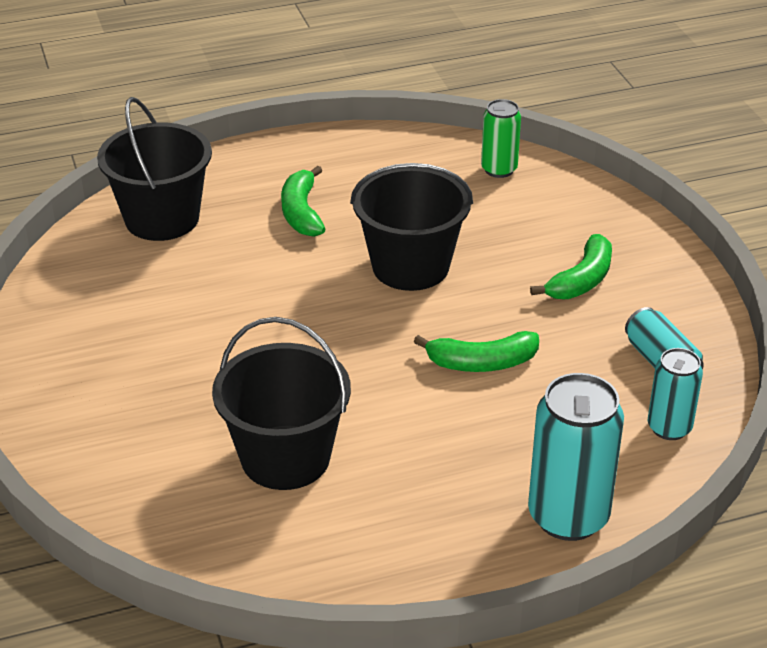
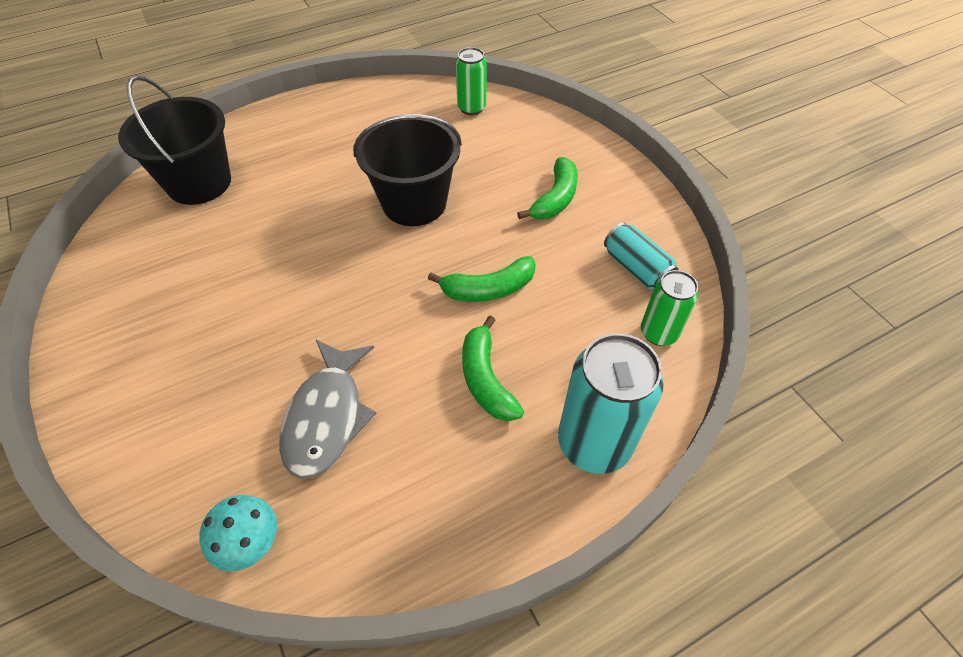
camera: 10 degrees left, 15 degrees up
black bucket [212,317,351,490] -> grey fish [279,340,376,479]
green banana [281,166,325,237] -> green banana moved to [462,316,524,421]
turquoise can [648,348,703,440] -> green can [641,270,698,346]
none -> turquoise mushroom [199,495,277,571]

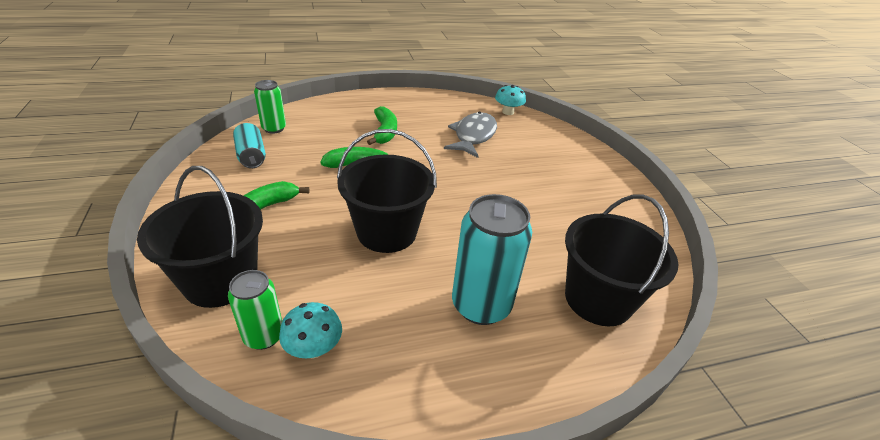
camera: 170 degrees left, 15 degrees down
turquoise can [558,333,664,474] -> turquoise can moved to [452,194,532,325]
none -> black bucket [137,166,263,308]
none -> turquoise mushroom [279,302,342,359]

